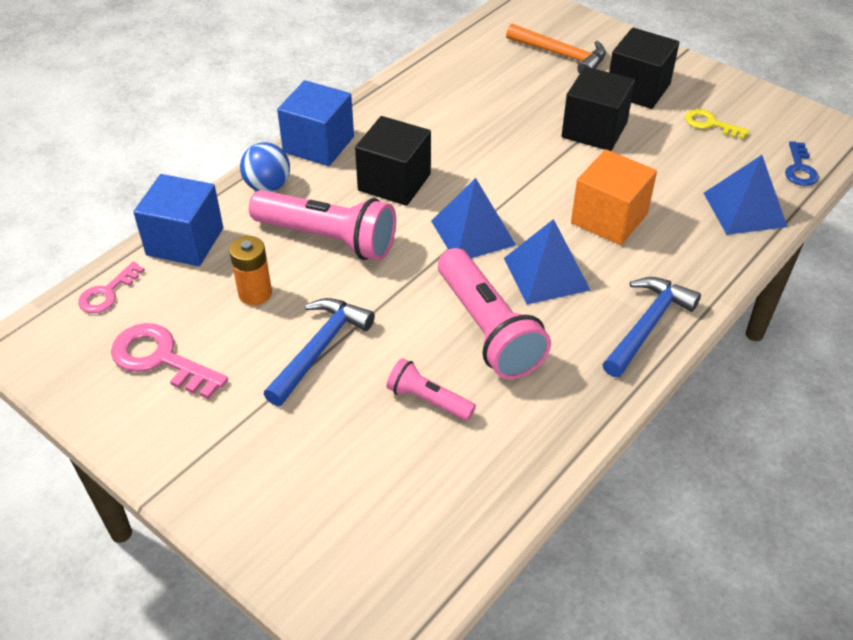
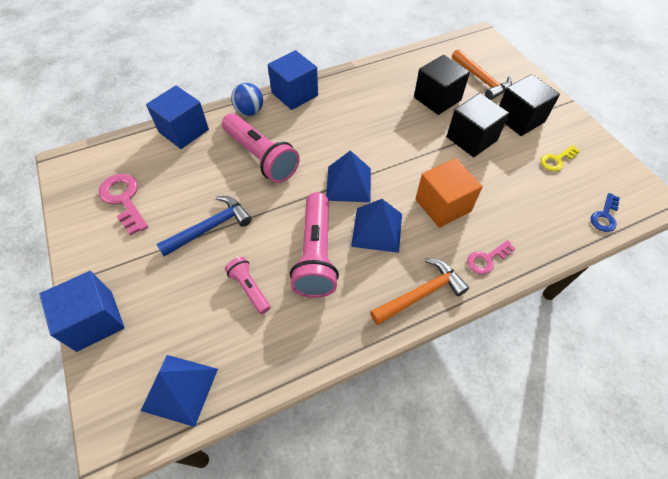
camera: 25 degrees right, 10 degrees up
pink key [78,262,145,313] -> pink key moved to [467,240,515,274]
orange battery [229,236,272,305] -> none
black cube [355,116,431,206] -> black cube moved to [414,55,470,115]
blue hammer [602,277,701,377] -> orange hammer [370,258,469,325]
yellow key [685,109,749,139] -> yellow key turned 90 degrees counterclockwise [540,145,580,171]
blue pyramid [704,155,787,235] -> blue pyramid moved to [141,355,218,427]
none -> blue cube [39,271,125,352]

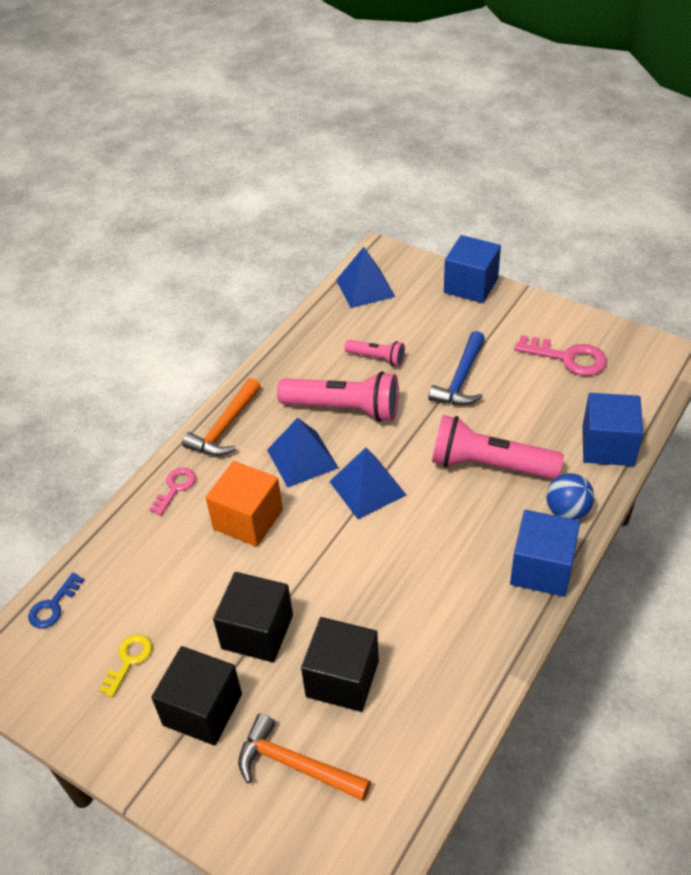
camera: 150 degrees right, 10 degrees down
pink flashlight [290,192,339,298] -> pink flashlight turned 135 degrees clockwise [277,371,399,422]
blue key [591,193,620,232] -> blue key turned 150 degrees counterclockwise [28,573,84,629]

